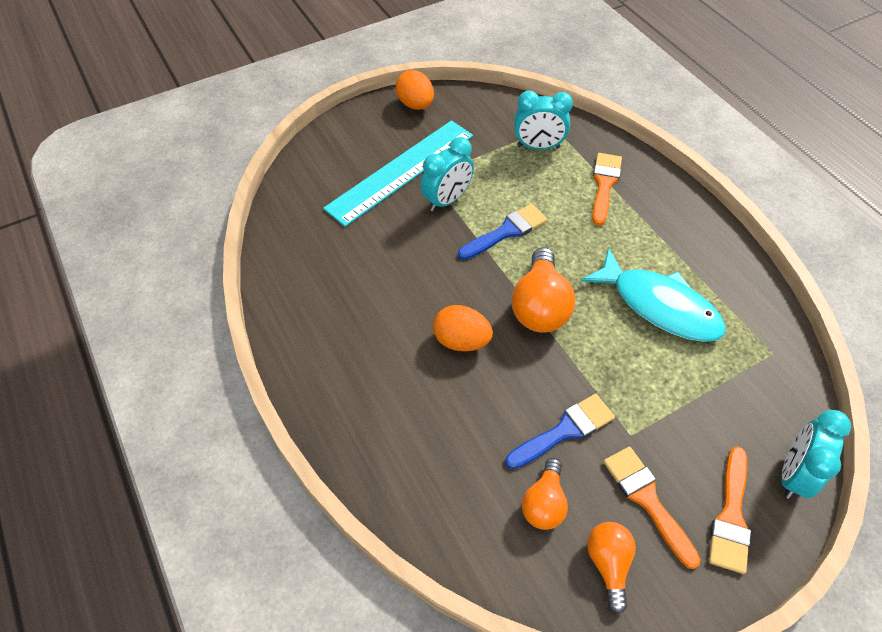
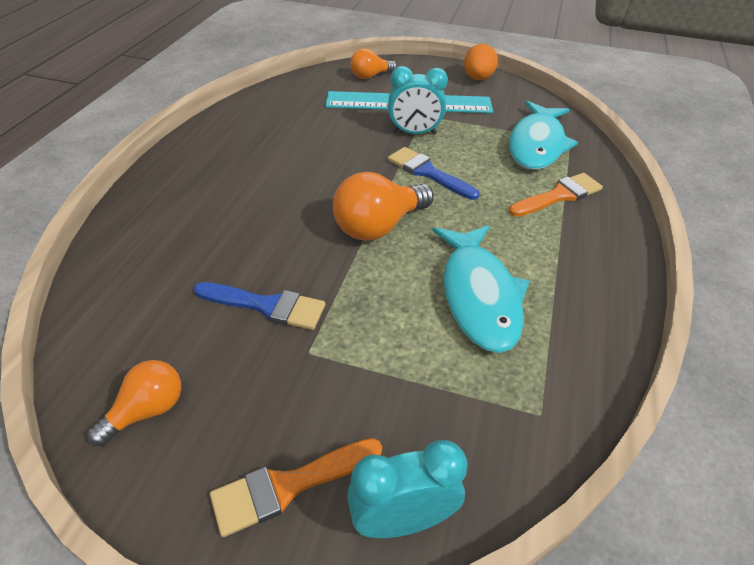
camera: 45 degrees right, 10 degrees down
orange egg [433,305,493,351] -> none
blue brush [458,204,547,260] -> blue brush turned 150 degrees counterclockwise [388,147,480,200]
turquoise clock [514,90,573,150] -> turquoise fish [509,101,578,170]
orange light bulb [522,458,568,530] -> orange light bulb moved to [350,48,397,79]
orange brush [603,446,701,569] -> none

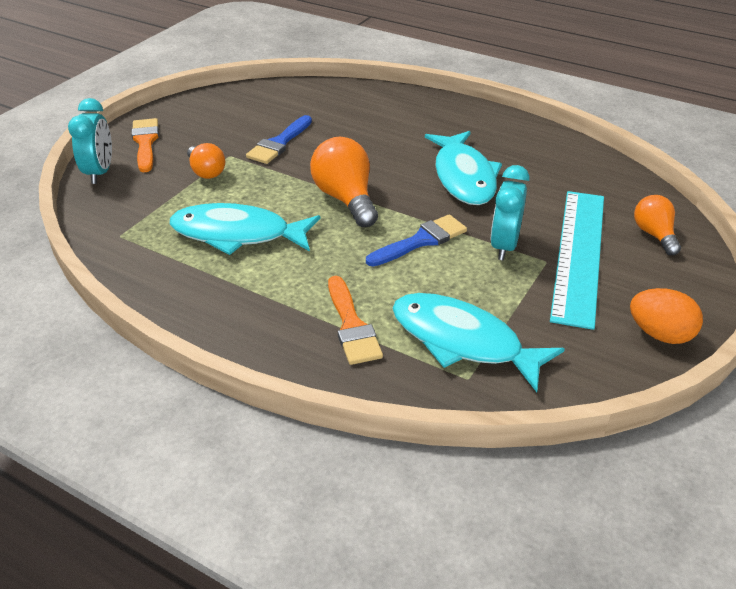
camera: 105 degrees right, 5 degrees down
orange light bulb [87,360,181,446] -> orange light bulb moved to [187,143,225,179]
none -> turquoise fish [425,131,502,205]

